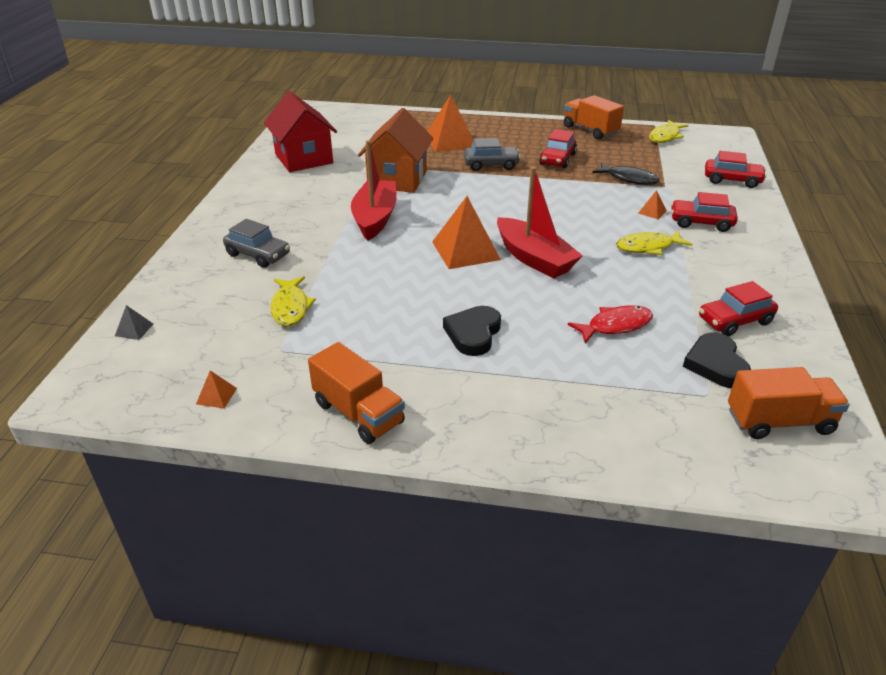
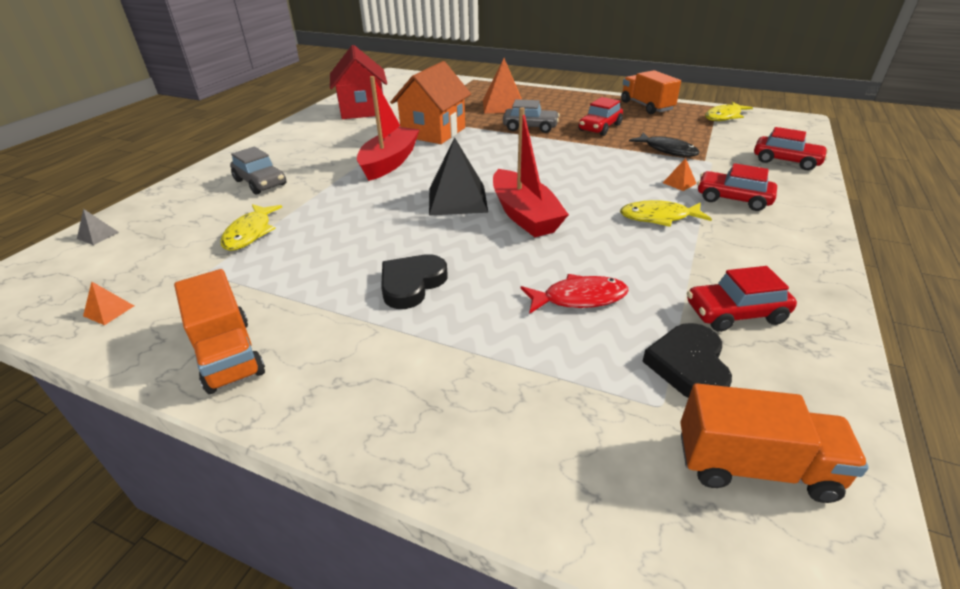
camera: 15 degrees right, 0 degrees up
orange pyramid [432,196,501,269] -> black pyramid [429,138,488,215]

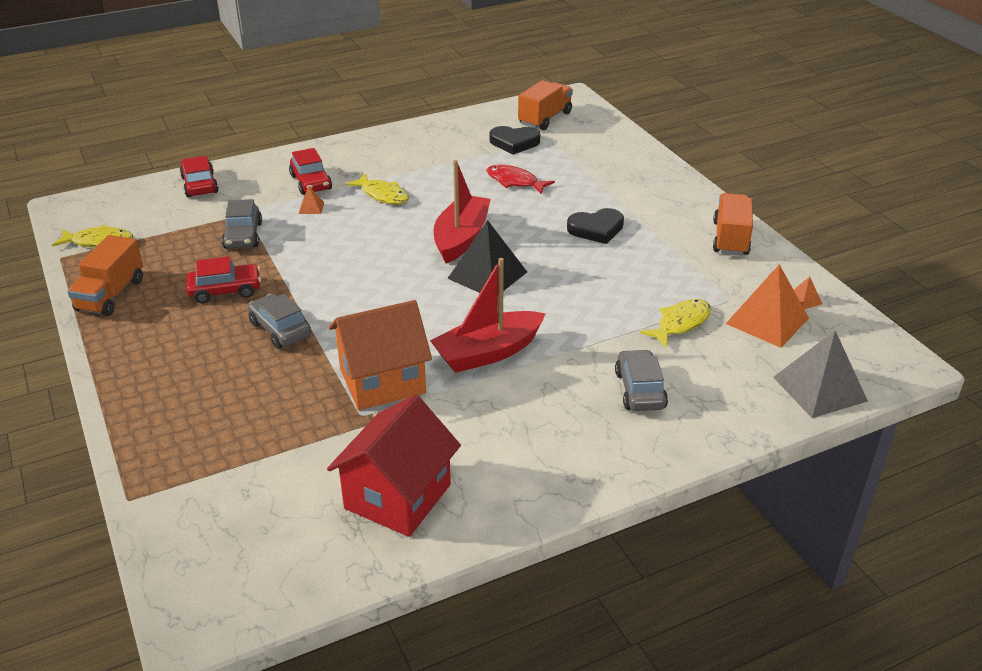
camera: 140 degrees left, 0 degrees up
grey pyramid [77,209,119,245] -> grey pyramid [773,330,868,418], size x2.31
orange pyramid [483,58,522,113] -> orange pyramid moved to [726,264,809,348]
black fish [629,133,700,157] -> grey car [222,199,262,249]
black heart [642,323,732,398] -> black heart turned 45 degrees clockwise [490,126,540,155]
orange truck [680,383,869,503] -> orange truck turned 75 degrees clockwise [518,80,573,130]
red car [687,266,797,332] -> none

